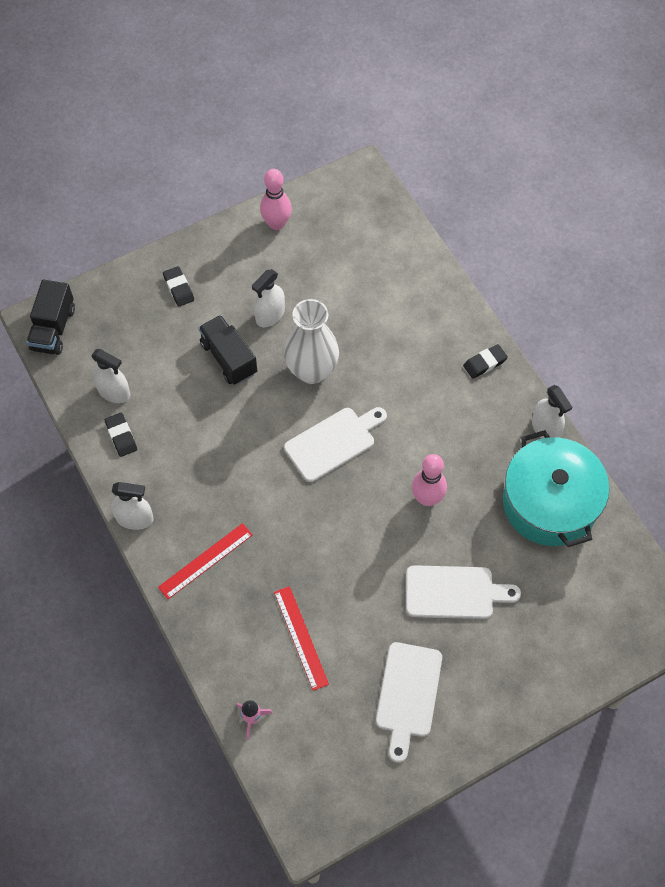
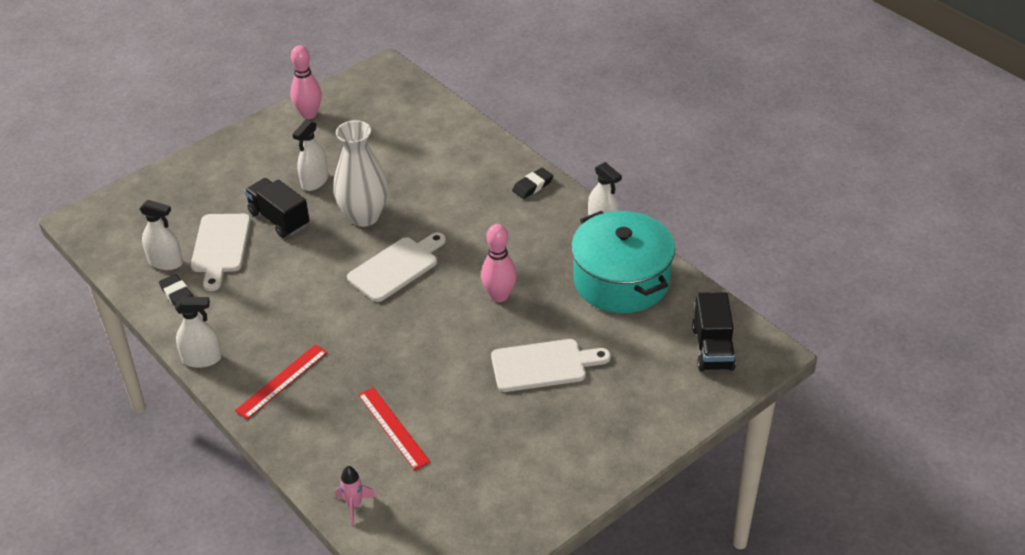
camera: 10 degrees left, 20 degrees down
black truck [26,279,75,355] -> black truck moved to [692,292,736,371]
black eraser [163,266,194,307] -> none
white cutting board [376,642,442,763] -> white cutting board moved to [191,214,251,291]

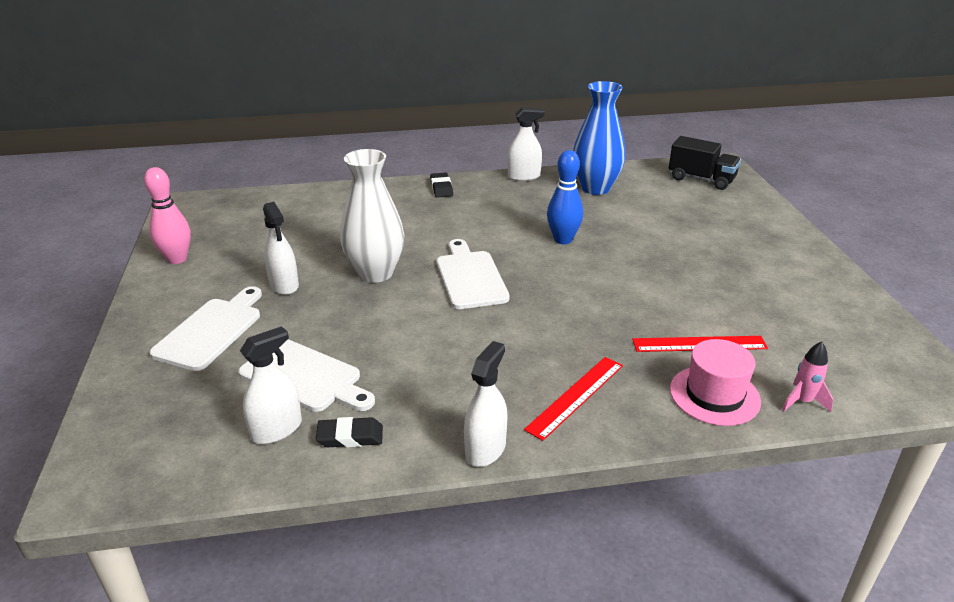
camera: 60 degrees left, 10 degrees down
red ruler [235,344,328,419] -> red ruler turned 60 degrees clockwise [524,357,623,441]
black truck [245,178,310,238] -> none
pink bowling pin [481,224,517,302] -> blue bowling pin [547,150,583,244]
white cutting board [491,339,611,392] -> white cutting board moved to [149,286,262,371]
turquoise pot [571,211,675,313] -> blue vase [573,81,626,195]
none -> pink hat [670,339,761,426]

